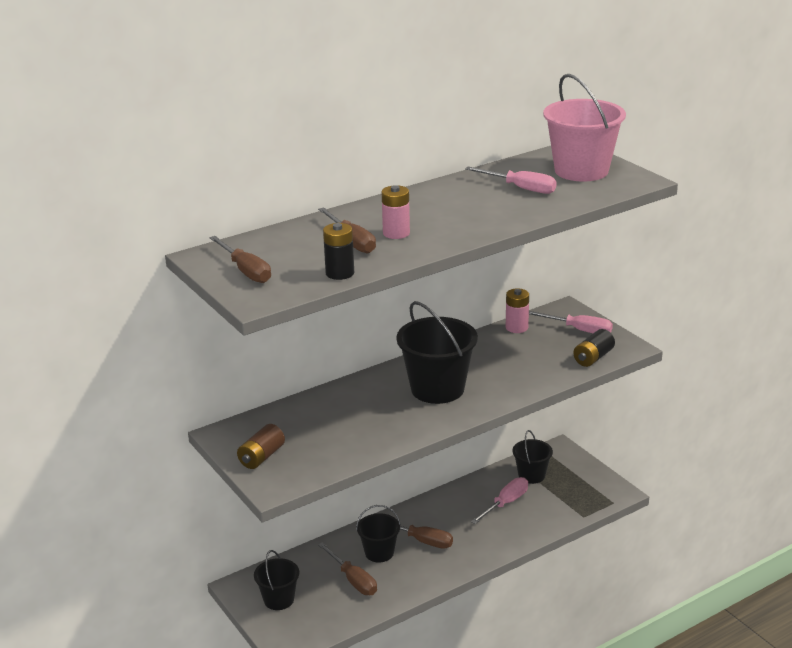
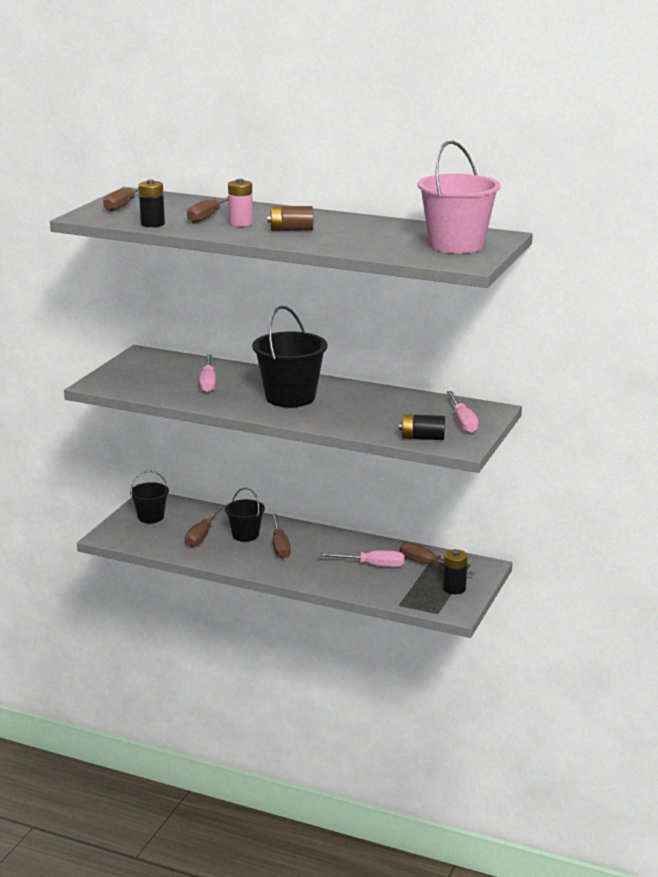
camera: 55 degrees right, 5 degrees down
brown battery [237,424,285,469] -> brown battery moved to [267,206,313,231]
pink screwdriver [465,167,557,194] -> pink screwdriver moved to [199,355,216,393]
pink battery [506,288,529,333] -> none
black bucket [512,430,553,484] -> brown screwdriver [400,542,475,575]
none -> black battery [443,549,467,594]

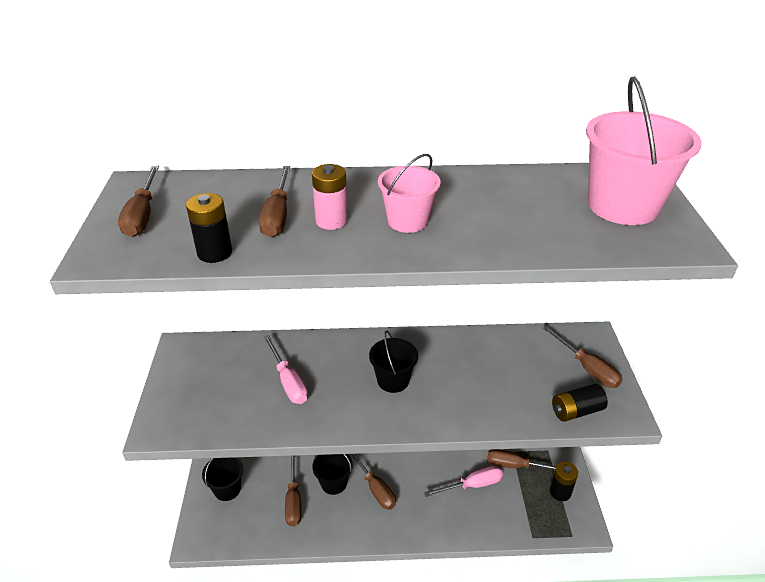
camera: 25 degrees left, 15 degrees up
black bucket [252,306,328,407] -> black bucket [369,331,418,393], size x0.57
brown battery [267,206,313,231] -> pink bucket [378,154,441,233]
pink screwdriver [447,391,479,434] -> brown screwdriver [543,326,623,388]

